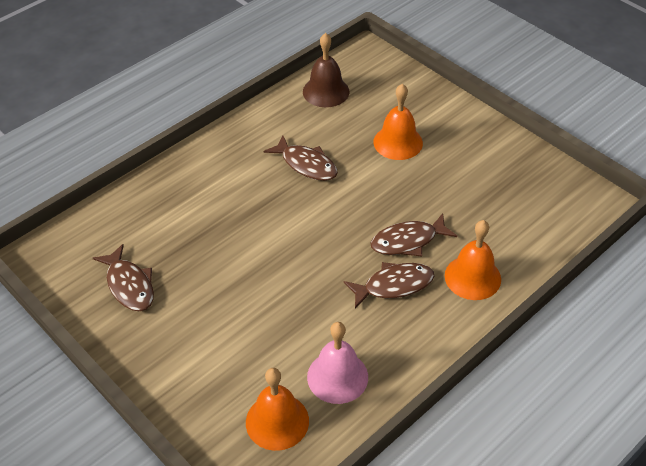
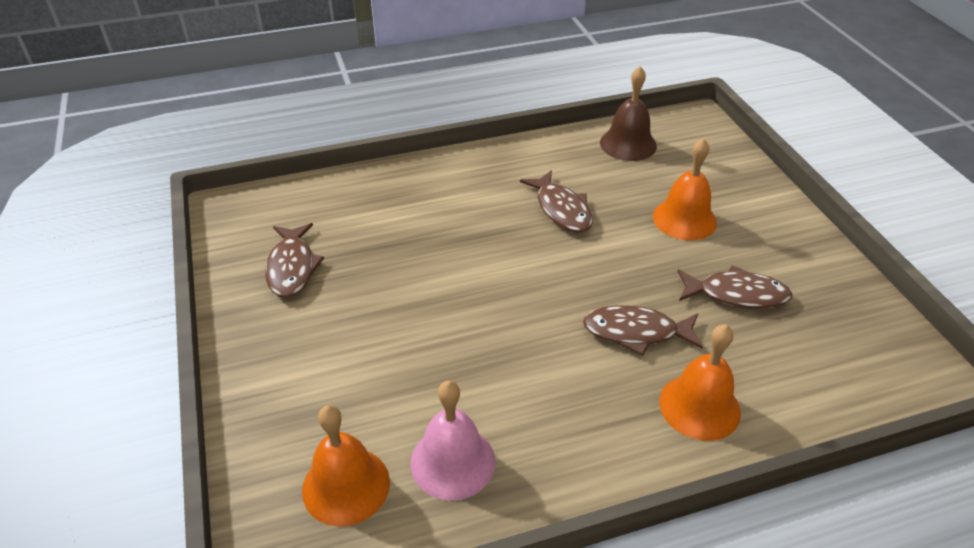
camera: 25 degrees right, 5 degrees down
brown fish [344,262,434,309] -> brown fish moved to [677,265,792,309]

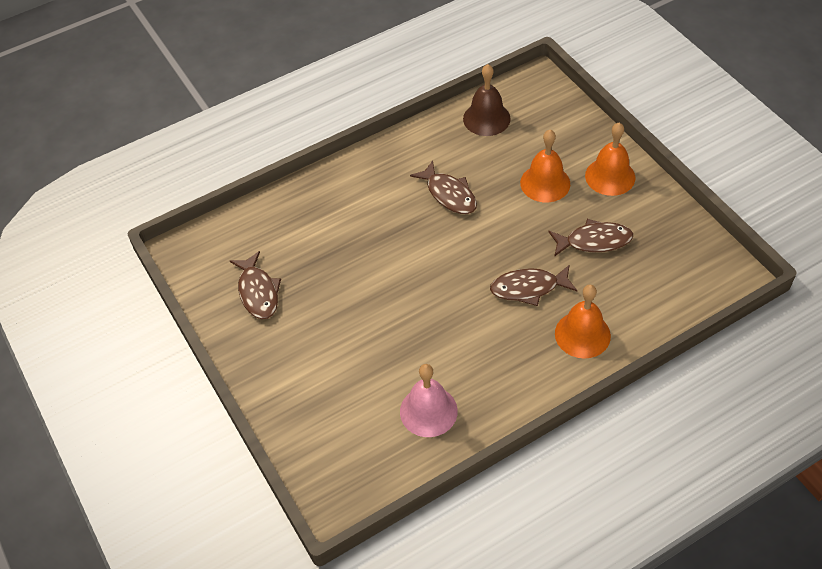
camera: 10 degrees left, 10 degrees up
orange bell [302,405,390,527] -> orange bell moved to [585,123,635,196]

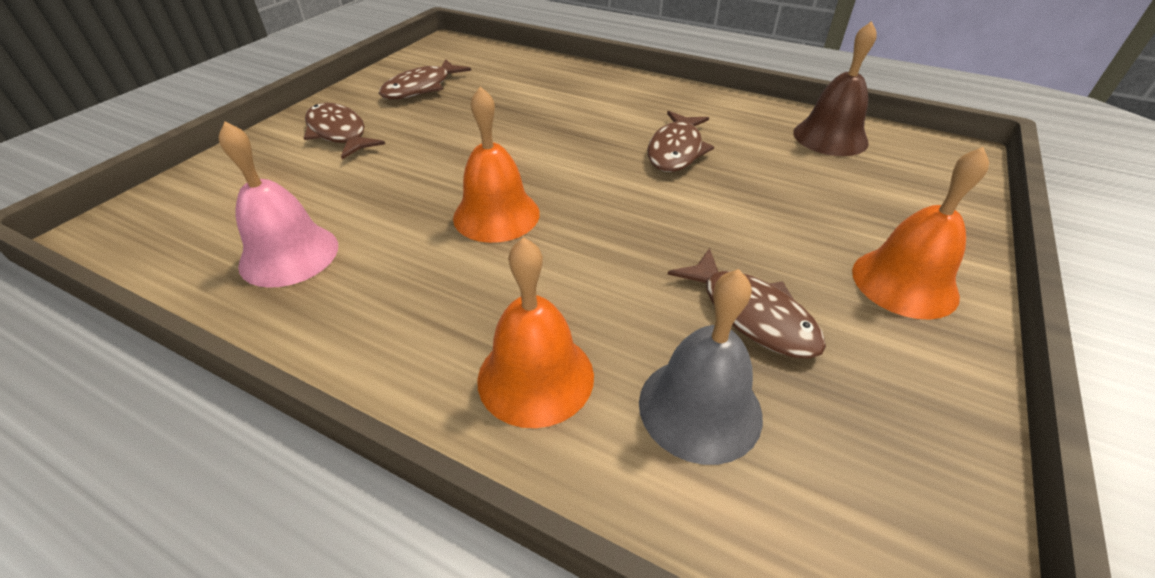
camera: 55 degrees right, 10 degrees down
brown fish [490,264,577,306] -> brown fish moved to [304,103,385,159]
orange bell [520,130,570,202] -> orange bell moved to [453,86,540,243]
none -> grey bell [639,269,763,465]

